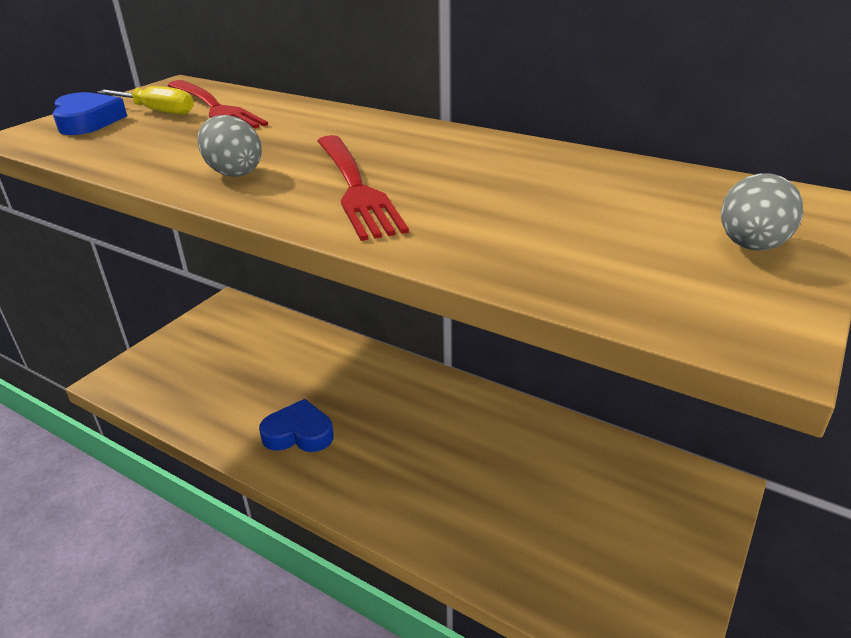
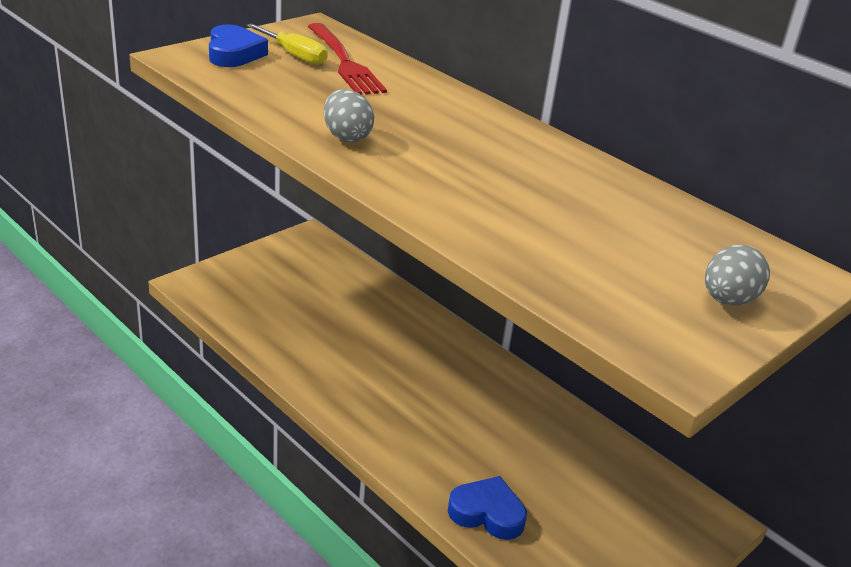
camera: 10 degrees right, 0 degrees up
blue heart [259,399,334,452] -> blue heart moved to [448,476,527,540]
red fork [318,135,409,241] -> none

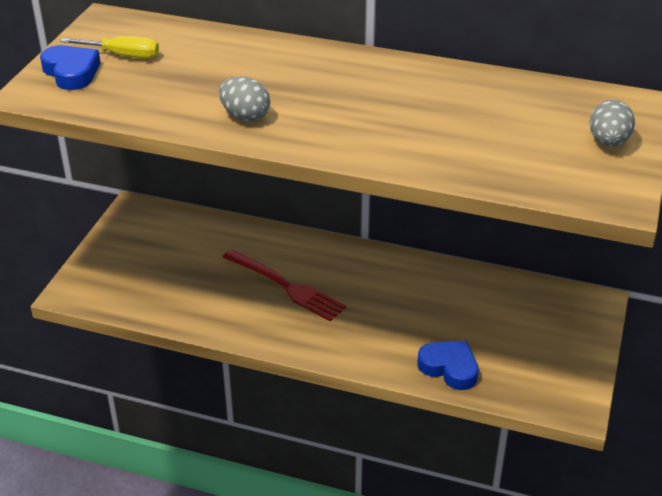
camera: 25 degrees left, 5 degrees up
red fork [308,23,387,95] -> red fork moved to [223,249,346,321]
blue heart [448,476,527,540] -> blue heart turned 45 degrees clockwise [418,341,479,390]

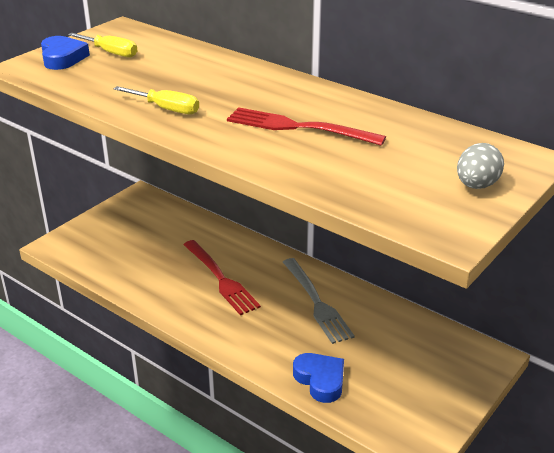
camera: 20 degrees right, 5 degrees down
grey egg [219,76,270,122] -> yellow screwdriver [114,86,199,114]
none -> red fork [227,107,386,146]
none -> grey fork [283,258,355,344]

